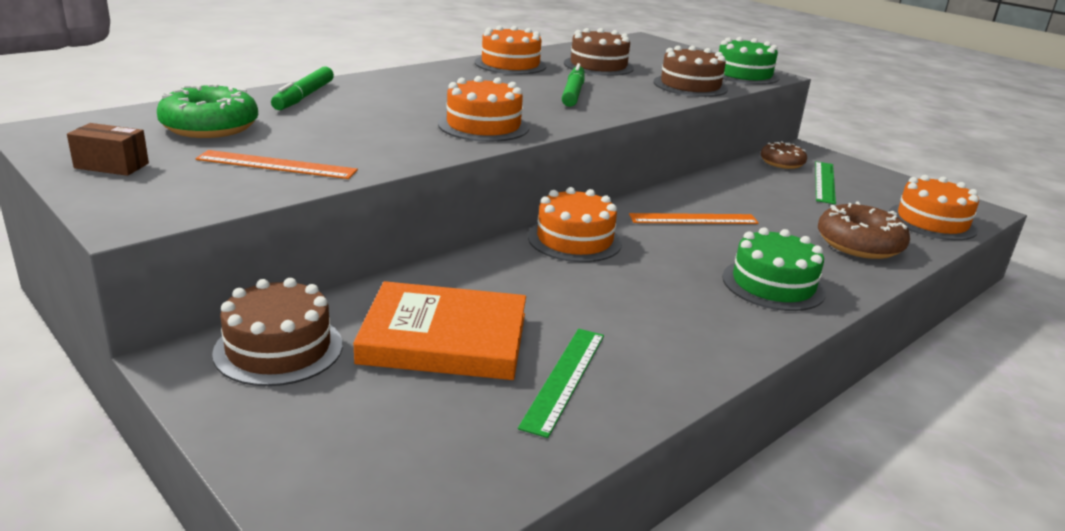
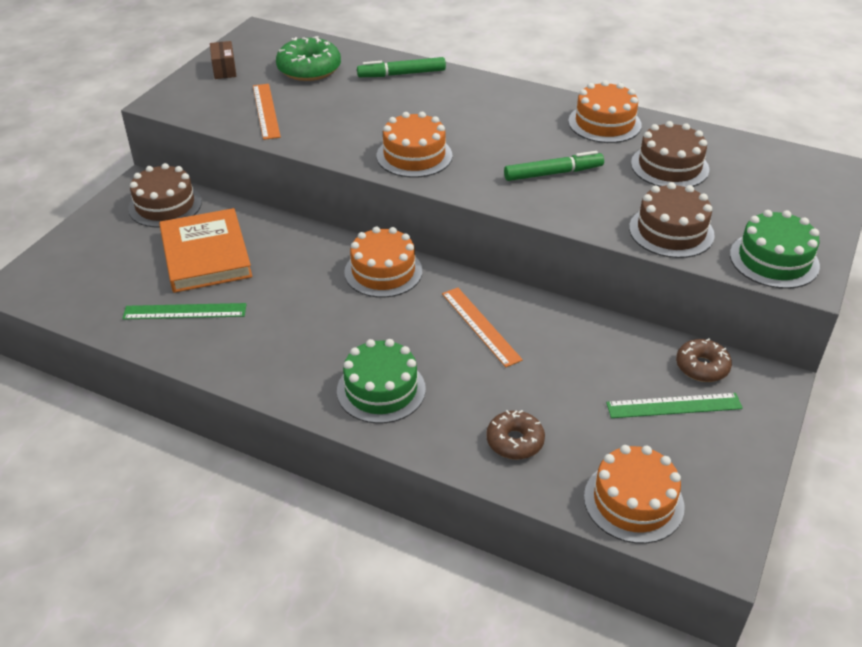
camera: 70 degrees right, 15 degrees up
brown donut [818,201,910,259] -> brown donut [486,410,545,460], size x0.64

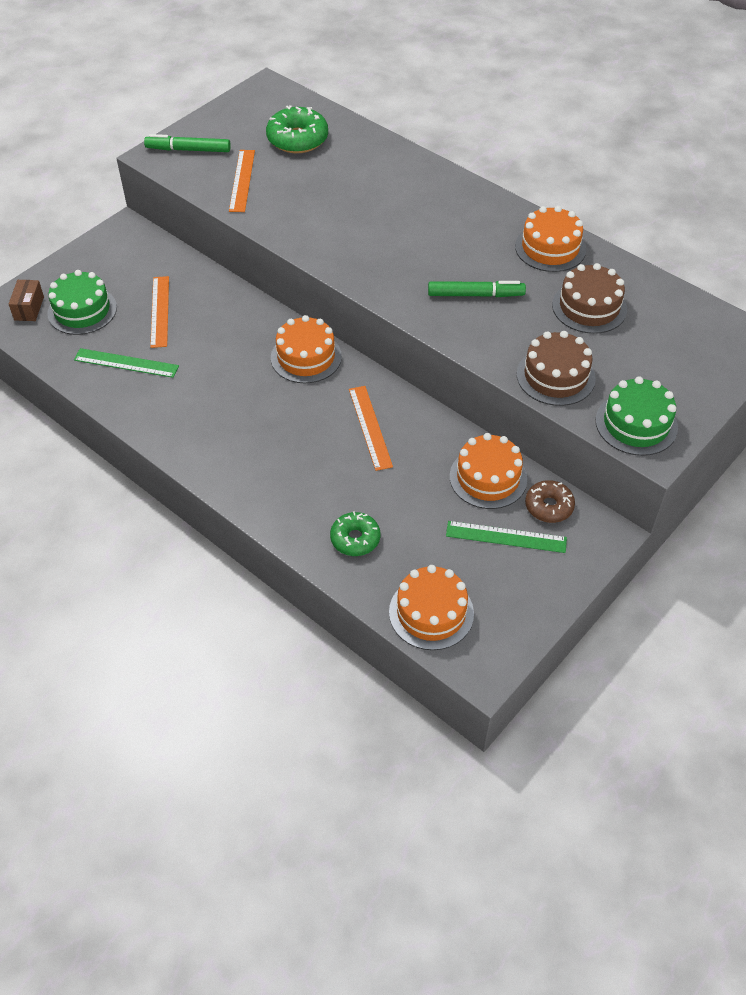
camera: 15 degrees right, 10 degrees up
brown cake [128,163,202,227] -> none
orange book [159,208,253,293] -> orange ruler [150,276,169,348]
brown box [210,41,236,79] -> brown box moved to [9,280,44,321]
green cake [337,339,426,424] -> green cake moved to [47,270,117,335]
green marker [357,57,446,77] -> green marker moved to [144,134,231,152]
orange cake [377,112,452,178] -> orange cake moved to [450,433,527,509]
brown donut [486,410,545,460] -> green donut [330,511,380,556]

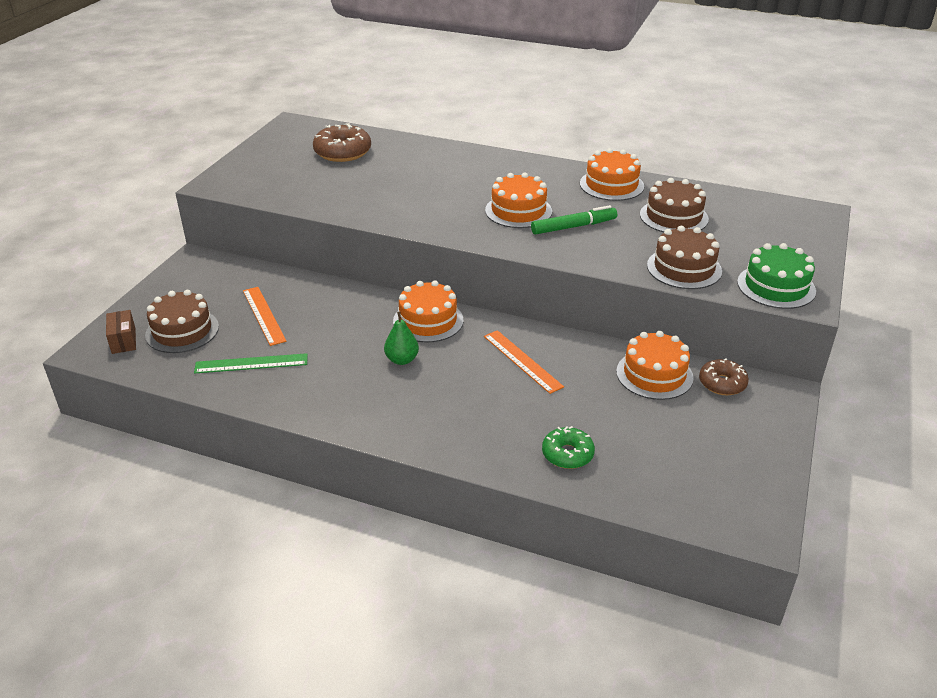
camera: 20 degrees left, 15 degrees down
green cake [47,270,117,335] -> brown cake [145,290,219,353]
green marker [144,134,231,152] -> none
orange ruler [229,150,255,212] -> none
green donut [266,105,328,153] -> brown donut [313,123,371,162]
orange cake [389,565,474,650] -> orange cake moved to [485,173,552,228]
green ruler [446,521,567,553] -> none
none -> green pear [384,312,419,365]

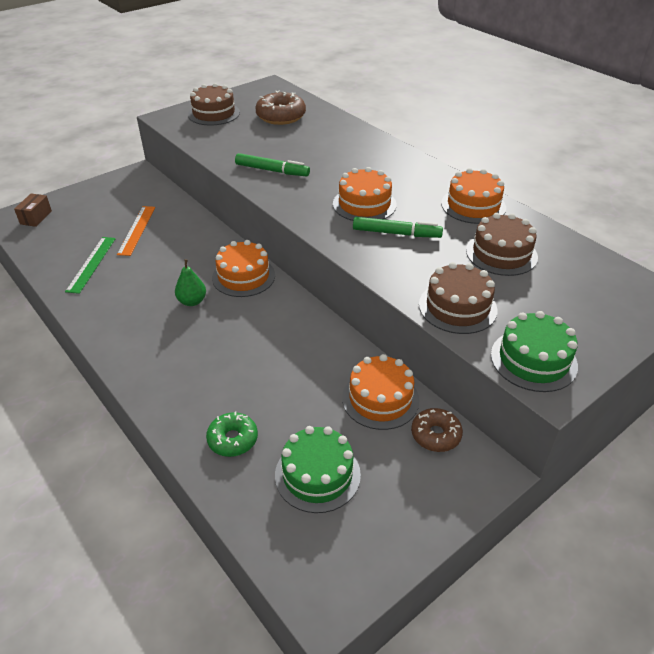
camera: 30 degrees right, 5 degrees up
brown cake [145,290,219,353] -> brown cake moved to [188,83,240,125]
green ruler [194,353,308,374] -> green ruler turned 75 degrees clockwise [65,237,116,294]
orange ruler [484,330,564,394] -> none
none -> green marker [235,153,310,177]
none -> green cake [275,426,361,513]

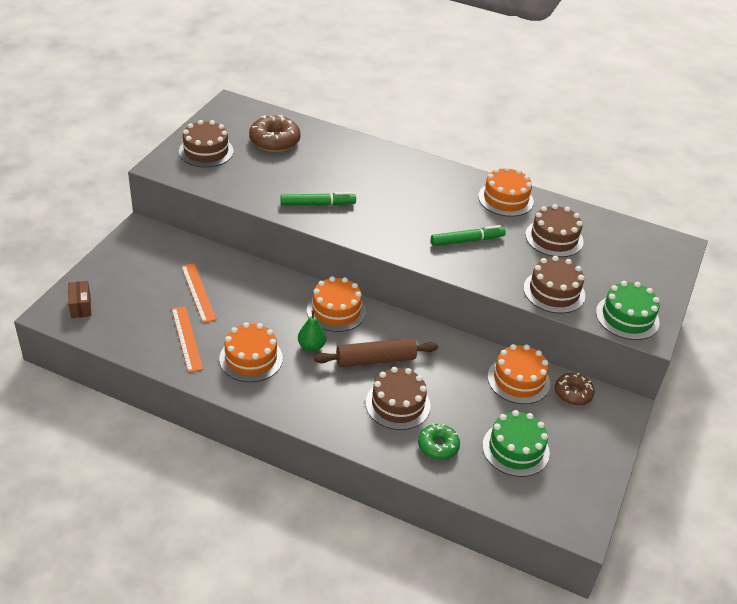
camera: 30 degrees left, 0 degrees up
green ruler [65,237,116,294] -> orange ruler [172,306,203,373]
orange cake [333,167,397,221] -> orange cake moved to [219,322,283,382]
none -> brown rolling pin [314,338,438,367]
none -> brown cake [365,367,430,430]

